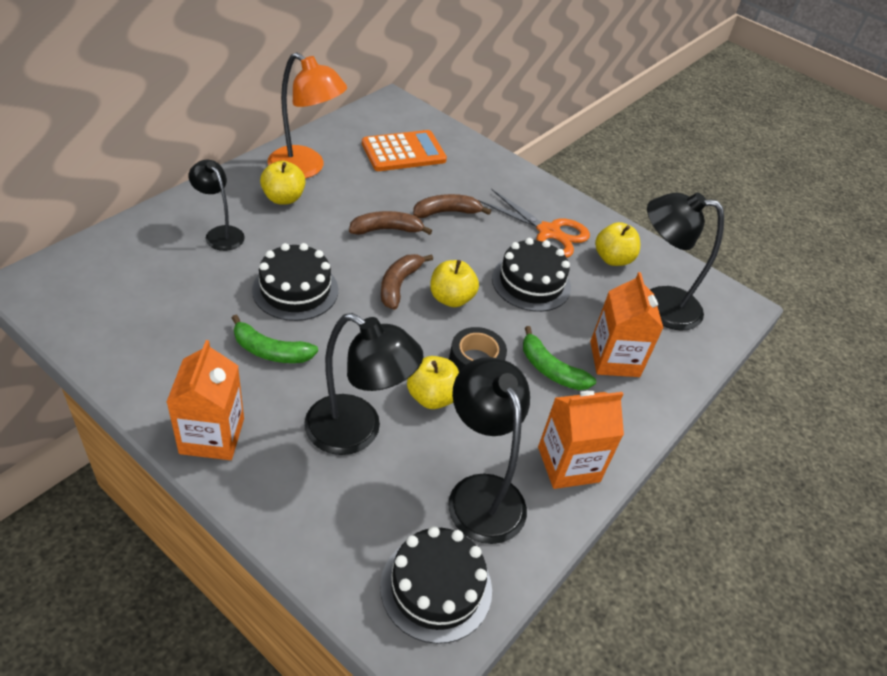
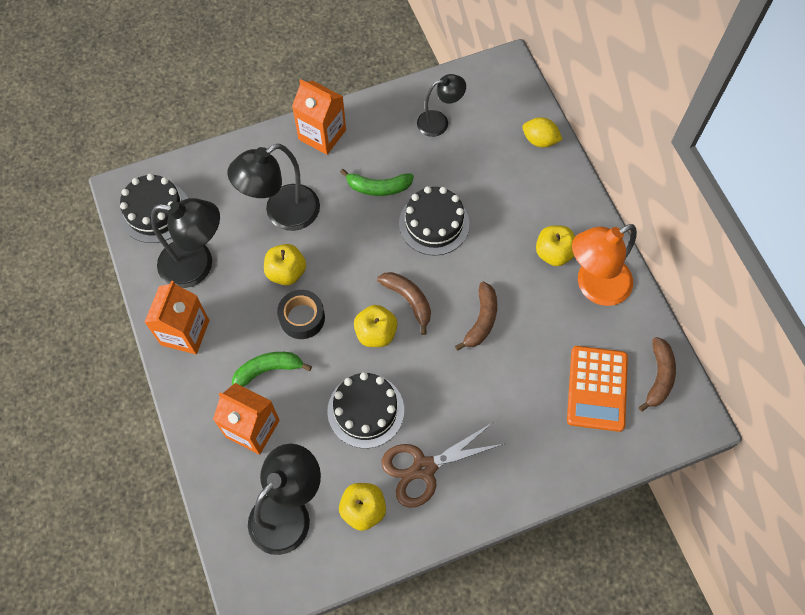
camera: 125 degrees right, 20 degrees up
black lamp [188,160,245,251] -> black lamp moved to [417,74,466,137]
green banana [232,315,318,363] -> green banana turned 135 degrees counterclockwise [340,169,414,196]
brown banana [413,194,491,218] -> brown banana moved to [639,337,676,412]
orange scissors [478,189,590,258] -> brown scissors [381,423,503,508]
none -> yellow lemon [523,117,563,147]

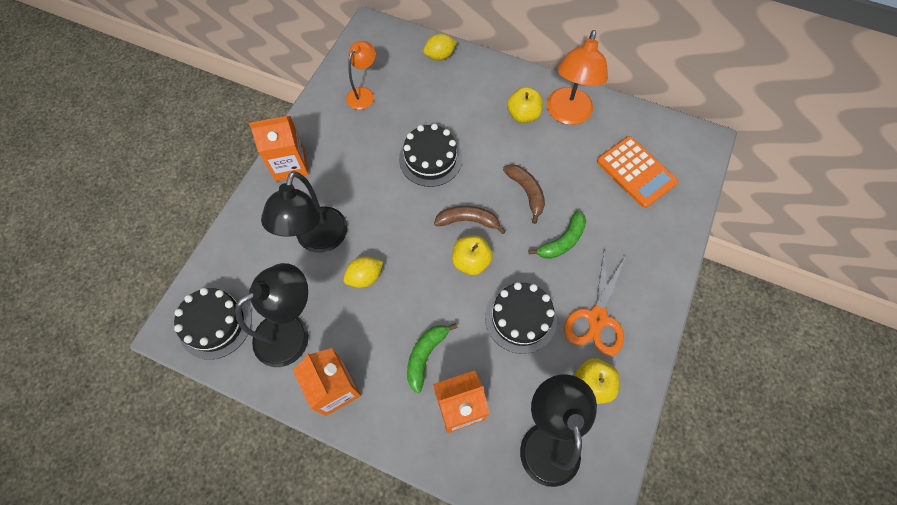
camera: 45 degrees left, 0 degrees up
yellow apple [264,244,306,286] -> yellow lemon [343,256,383,288]
black tape [277,290,325,339] -> none
green banana [340,169,414,196] -> green banana moved to [528,210,586,259]
brown scissors [381,423,503,508] -> orange scissors [564,248,626,356]
black lamp [417,74,466,137] -> orange lamp [346,41,376,110]
brown banana [639,337,676,412] -> none

